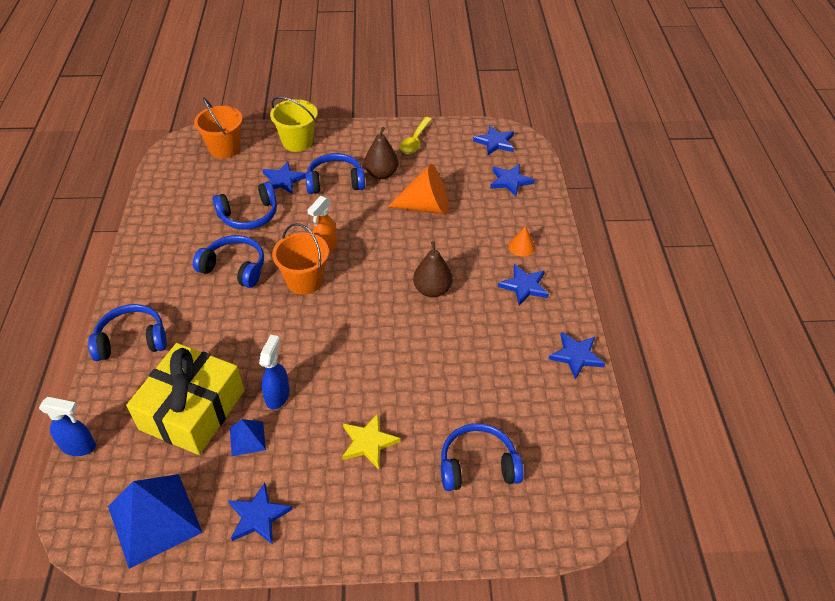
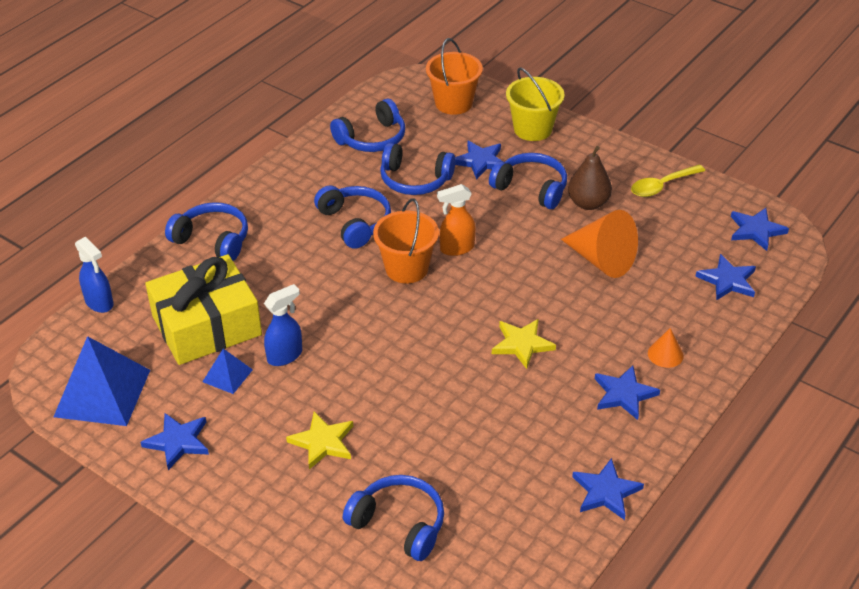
camera: 40 degrees right, 5 degrees down
brown pear [413,241,453,298] -> yellow star [492,319,556,369]
none -> blue headphones [330,99,405,152]

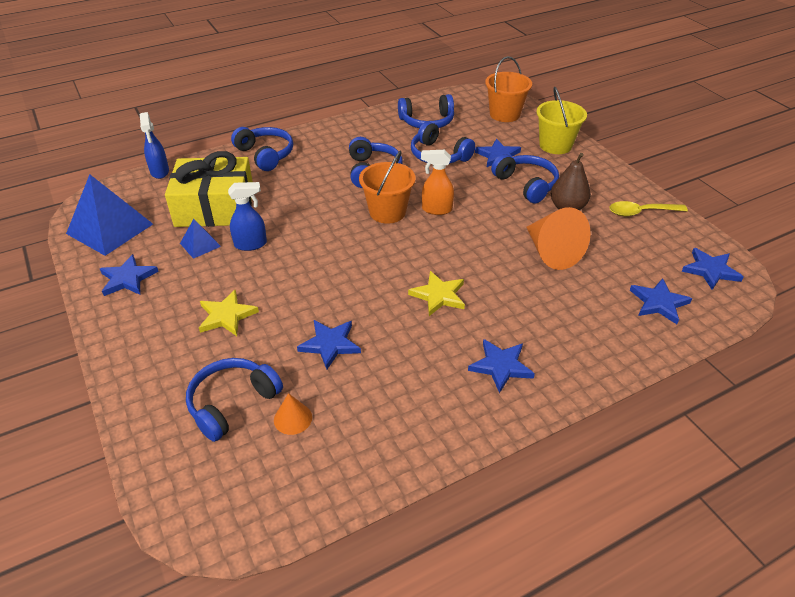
camera: 25 degrees right, 0 degrees up
blue headphones [343,475,444,561] -> blue headphones turned 105 degrees counterclockwise [186,358,283,442]
blue star [572,458,644,520] -> blue star moved to [297,320,361,370]
orange cone [648,328,684,368] -> orange cone moved to [274,393,312,435]

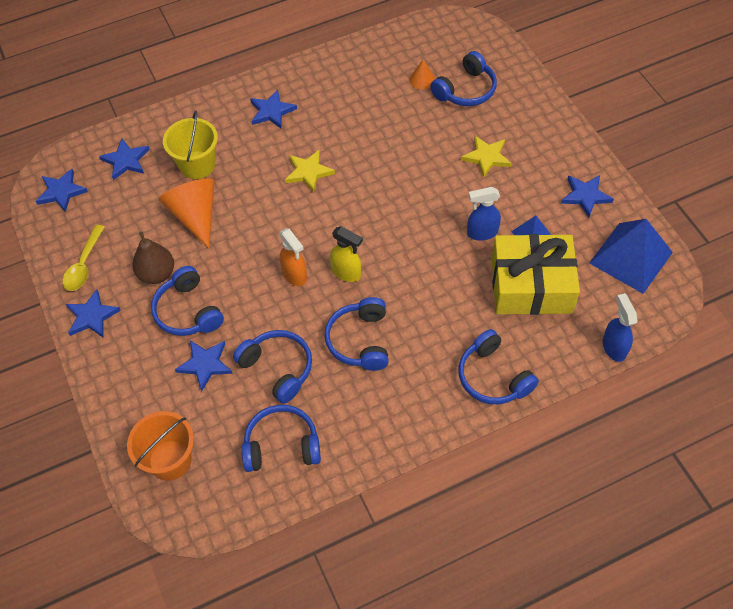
camera: 175 degrees left, 15 degrees up
blue star [297,320,361,370] -> blue star moved to [66,289,121,338]
orange bucket [359,151,416,224] -> yellow spray bottle [330,226,363,282]
orange spray bottle [421,150,454,215] -> orange spray bottle turned 45 degrees clockwise [279,228,307,286]
yellow bucket [536,87,587,154] -> yellow bucket moved to [163,111,218,179]
yellow spoon [609,201,688,216] -> yellow spoon turned 105 degrees clockwise [63,225,105,291]

